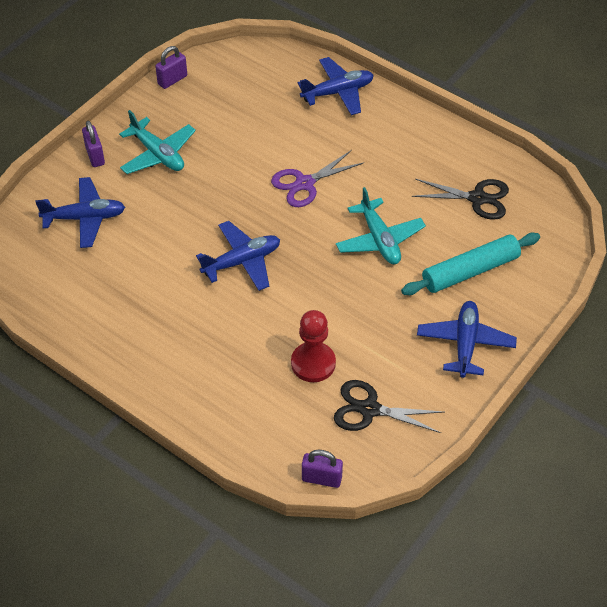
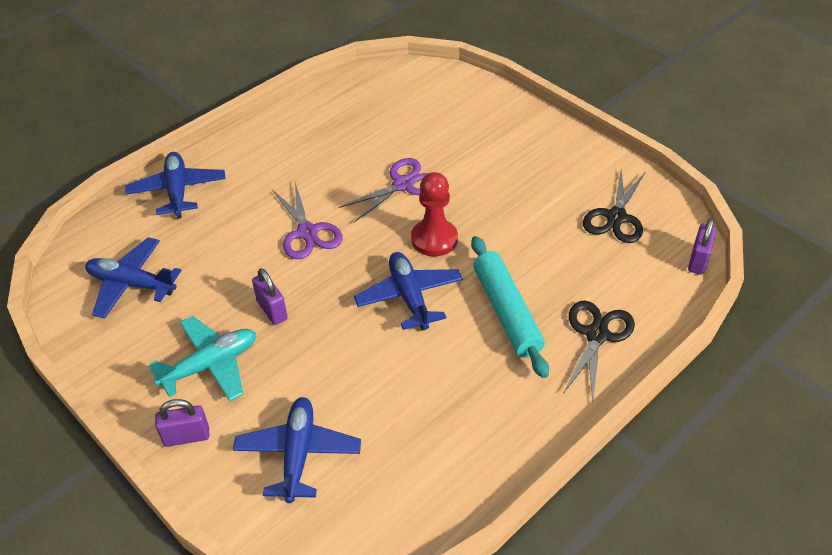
camera: 80 degrees left, 5 degrees down
purple padlock [155,46,187,89] -> purple padlock moved to [252,268,288,325]
red pawn [291,310,336,382] -> red pawn moved to [411,172,458,256]
turquoise plane [336,187,426,264] -> purple scissors [339,158,429,222]
turquoise rolling pin [401,233,540,295] -> turquoise rolling pin moved to [471,236,549,378]
black scissors [412,179,509,220] -> black scissors moved to [564,301,635,402]
blue plane [417,301,517,378] -> blue plane moved to [85,237,182,319]

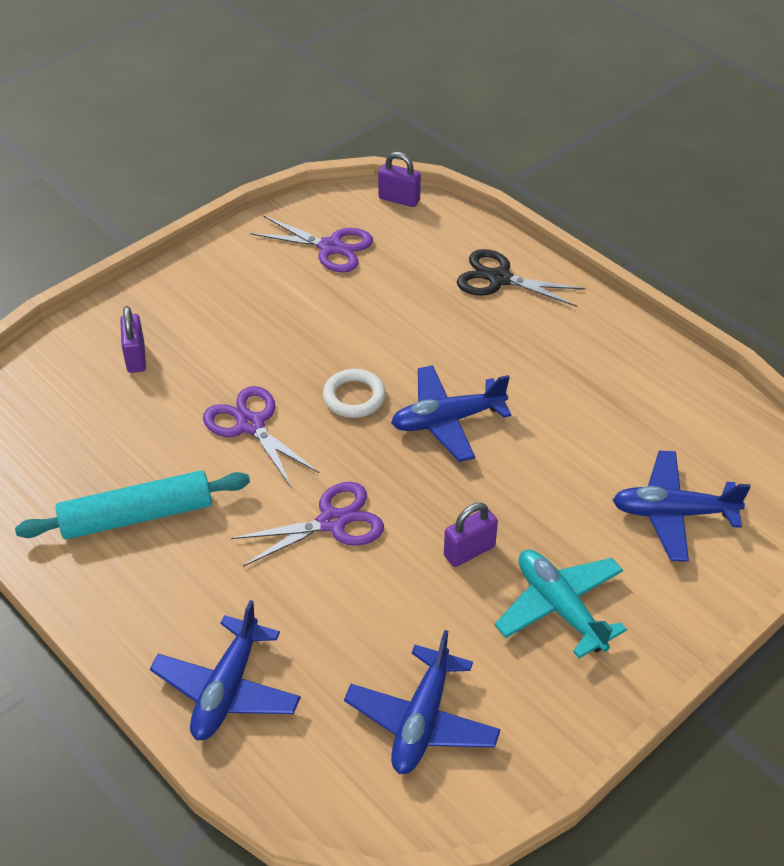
camera: 90 degrees left, 0 degrees up
blue plane [125,152,226,218] -> blue plane turned 60 degrees counterclockwise [150,600,301,740]
purple padlock [155,399,209,447] -> purple padlock moved to [120,306,146,373]
red pawn [411,172,458,256] -> white ring [323,369,386,418]
turquoise rolling pin [471,236,549,378] -> turquoise rolling pin moved to [15,470,250,540]
black scissors [583,170,645,243] -> purple scissors [250,216,373,273]

